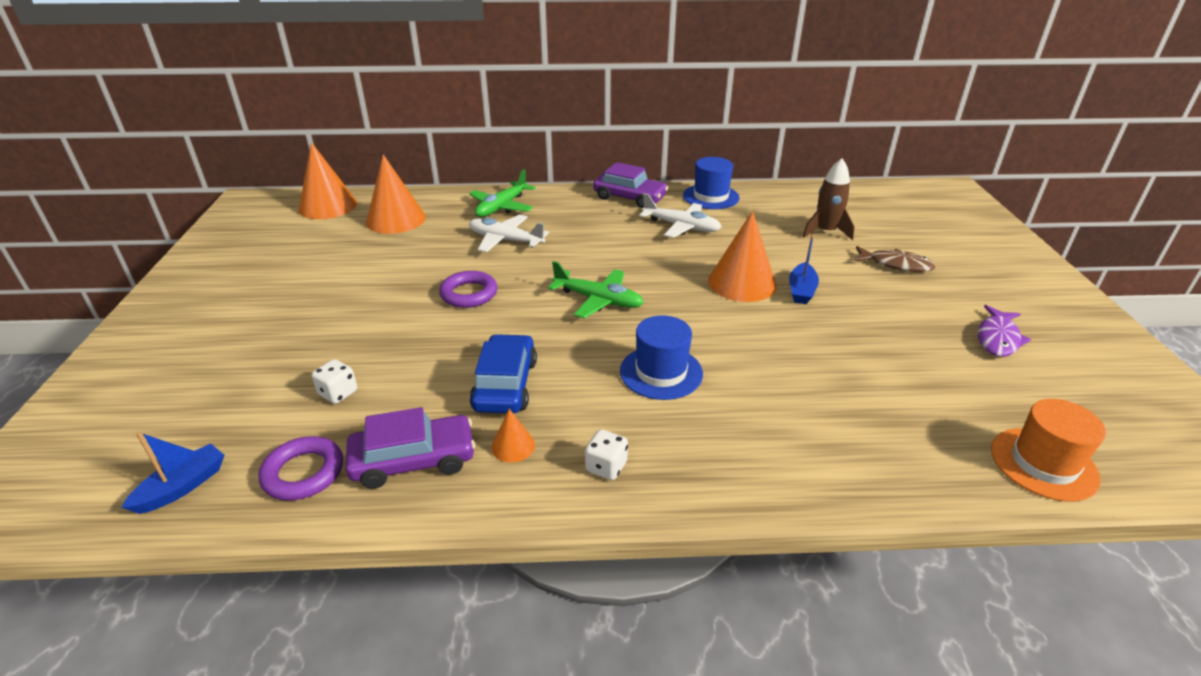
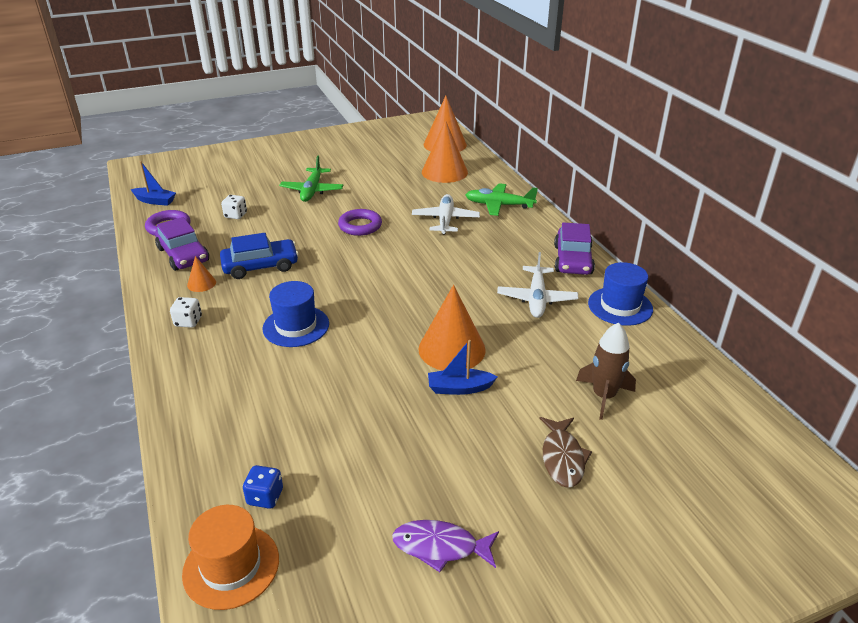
camera: 70 degrees right, 0 degrees up
green plane [548,261,644,319] -> green plane moved to [279,156,344,202]
none -> blue dice [243,465,283,509]

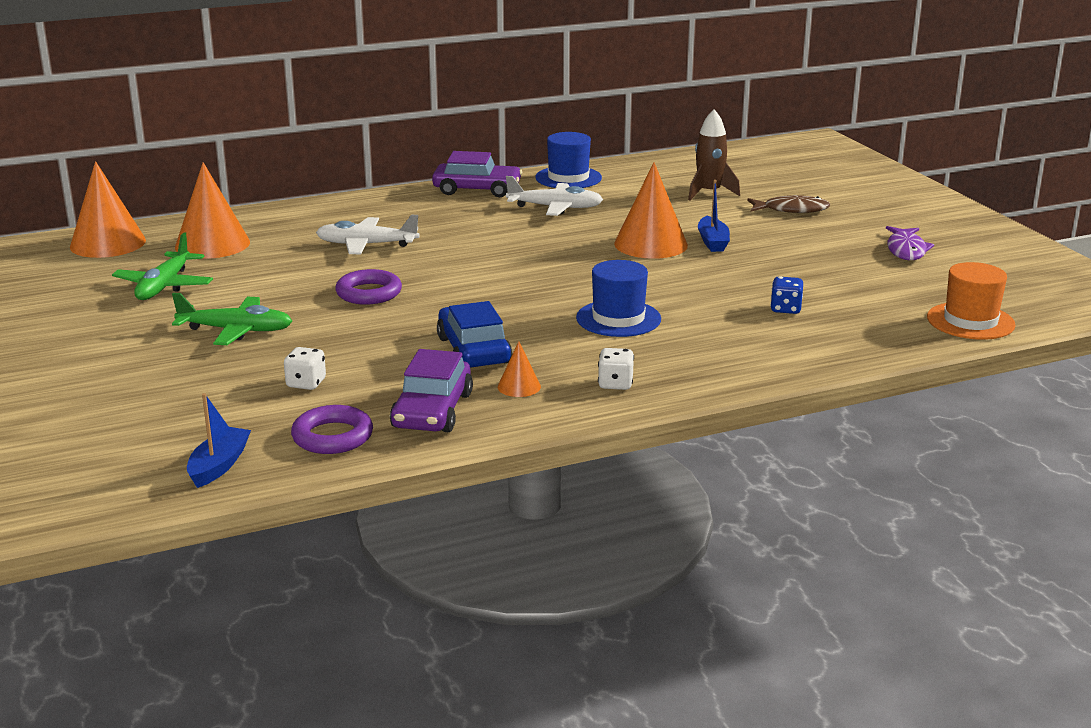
camera: 90 degrees left, 10 degrees down
purple car [155,217,209,271] -> purple car turned 135 degrees clockwise [390,349,473,432]
blue dice [243,465,283,509] -> blue dice moved to [770,276,803,314]
green plane [466,183,538,216] -> green plane moved to [112,232,213,300]

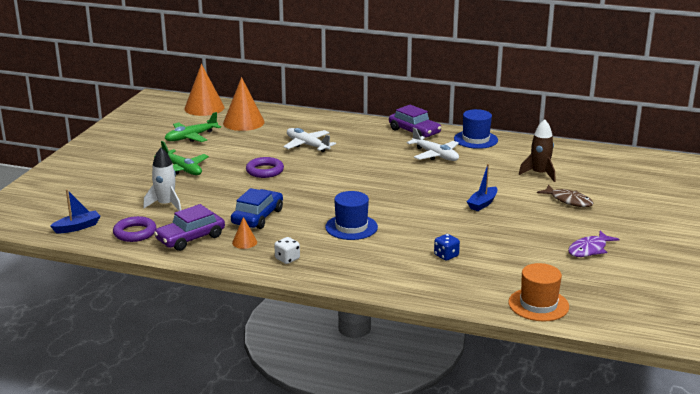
camera: 40 degrees right, 0 degrees up
white dice [284,347,326,390] -> white rocket [143,148,181,211]
orange cone [614,162,688,259] -> none

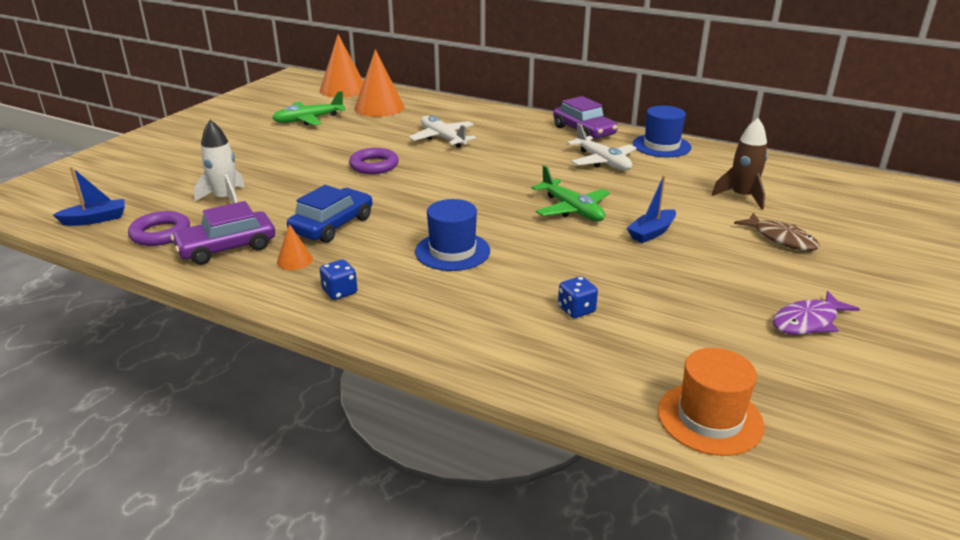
camera: 10 degrees right, 5 degrees up
green plane [154,141,209,175] -> green plane moved to [531,165,610,221]
white dice [274,237,300,264] -> blue dice [320,259,357,300]

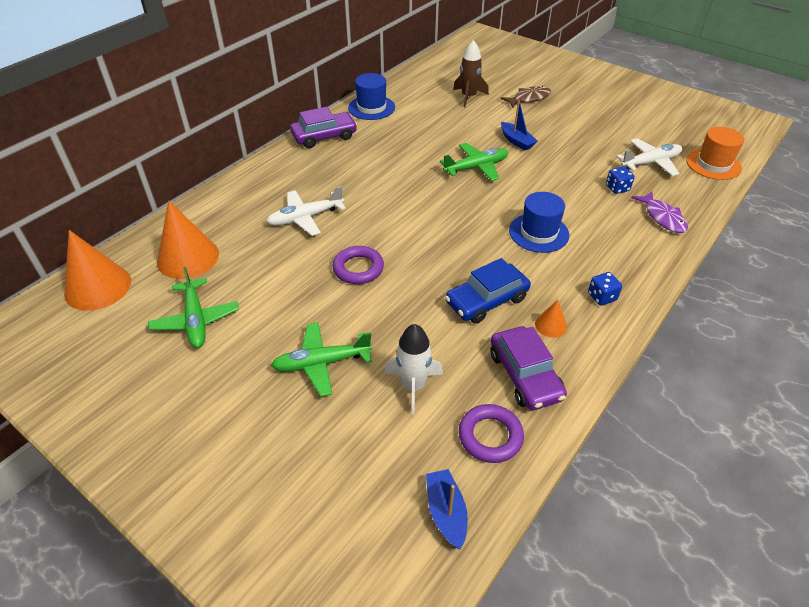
camera: 80 degrees left, 15 degrees up
blue car [287,185,373,243] -> blue car turned 75 degrees counterclockwise [445,258,531,324]
white plane [567,123,636,170] -> white plane moved to [616,138,682,176]
purple fish [773,291,860,335] -> purple fish moved to [631,192,688,233]
none -> green plane [271,322,372,397]

